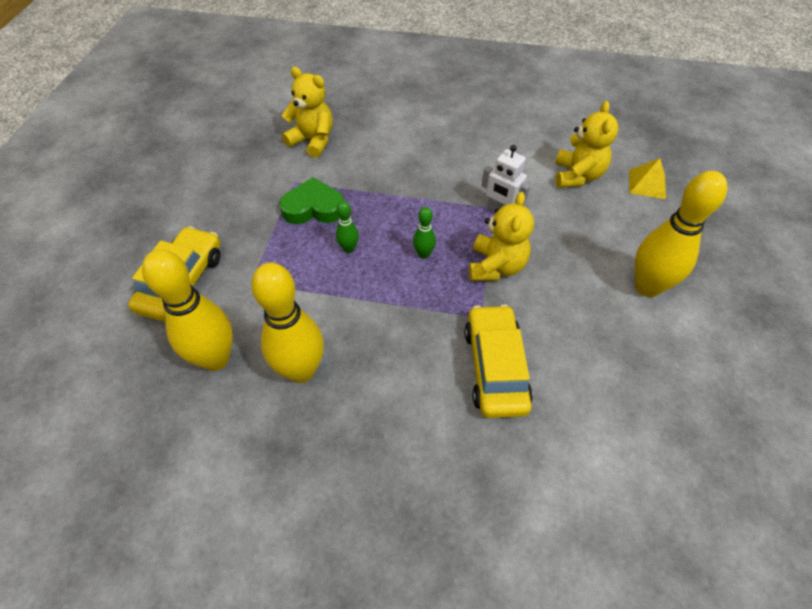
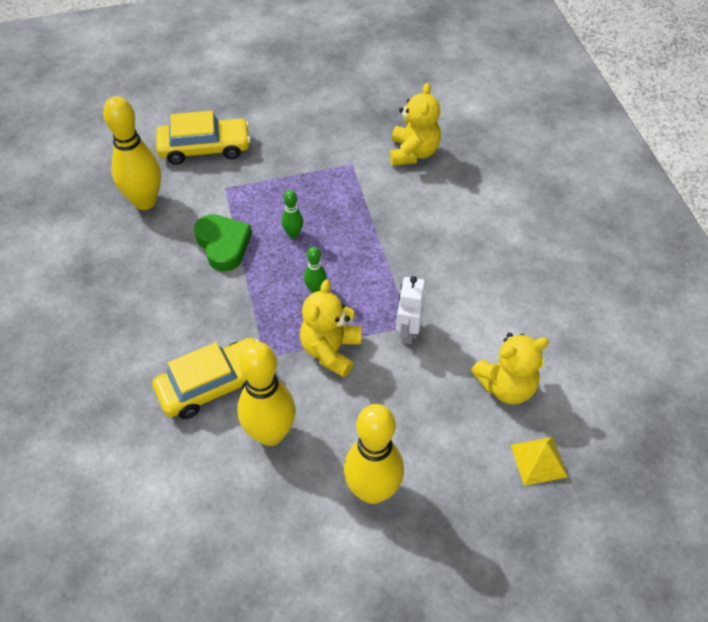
camera: 65 degrees right, 0 degrees up
yellow bowling pin [251,262,324,383] -> yellow bowling pin moved to [237,342,296,446]
green heart [279,177,344,224] -> green heart moved to [194,214,252,272]
yellow teddy bear [469,192,534,281] -> yellow teddy bear turned 120 degrees clockwise [300,280,362,377]

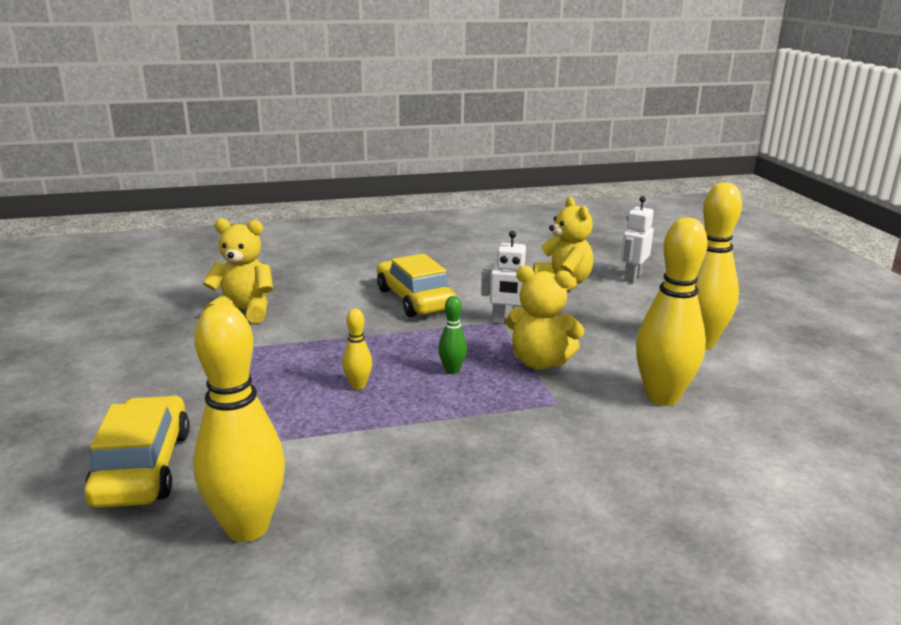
camera: 90 degrees left, 30 degrees down
yellow car [152,338,259,419] -> yellow car moved to [377,253,456,317]
green heart [194,214,252,272] -> none
green bowling pin [282,190,303,238] -> yellow bowling pin [342,309,372,390]
yellow pyramid [511,437,568,486] -> white robot [621,196,654,283]

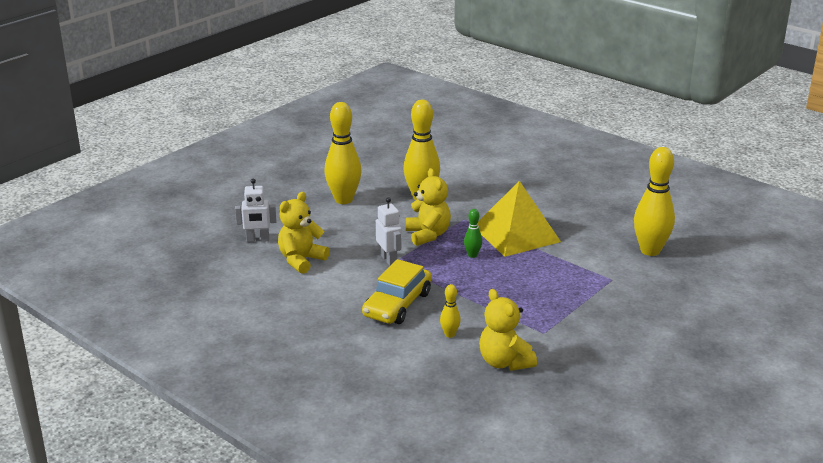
camera: 125 degrees left, 5 degrees up
yellow car [84,396,190,508] -> none
yellow bowling pin [342,309,372,390] -> yellow bowling pin moved to [440,284,461,338]
none -> yellow pyramid [478,181,561,257]

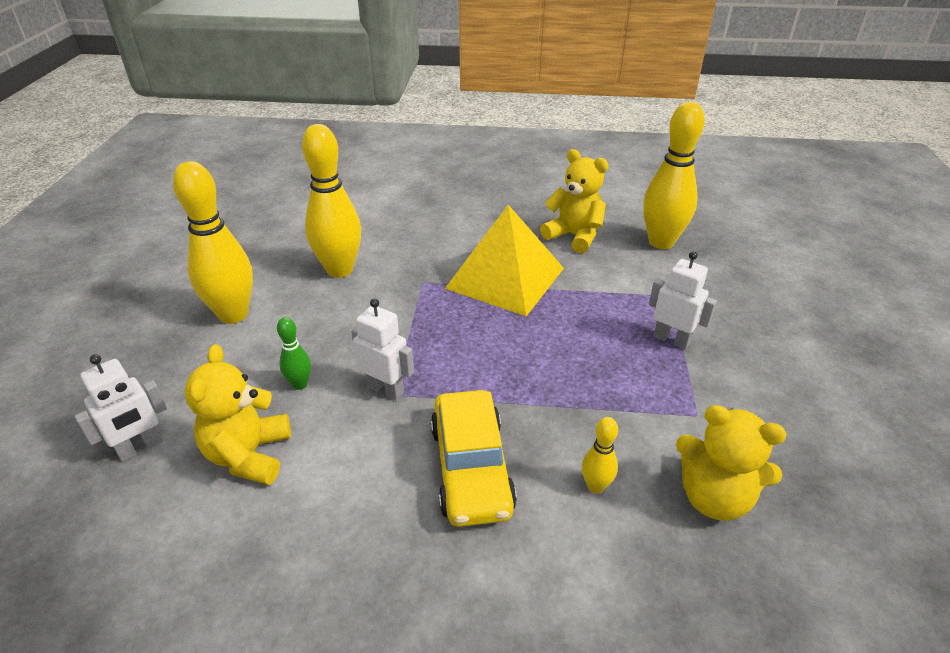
camera: 35 degrees left, 10 degrees up
yellow teddy bear [406,168,451,246] -> yellow teddy bear moved to [540,149,608,253]
green bowling pin [464,209,482,258] -> green bowling pin moved to [277,317,311,390]
none -> white robot [649,251,717,350]

